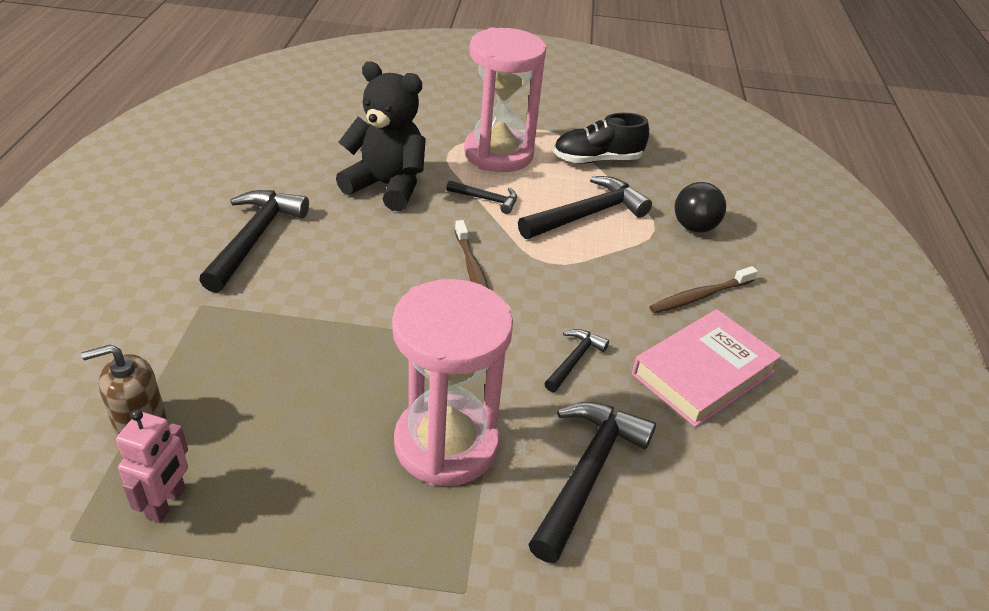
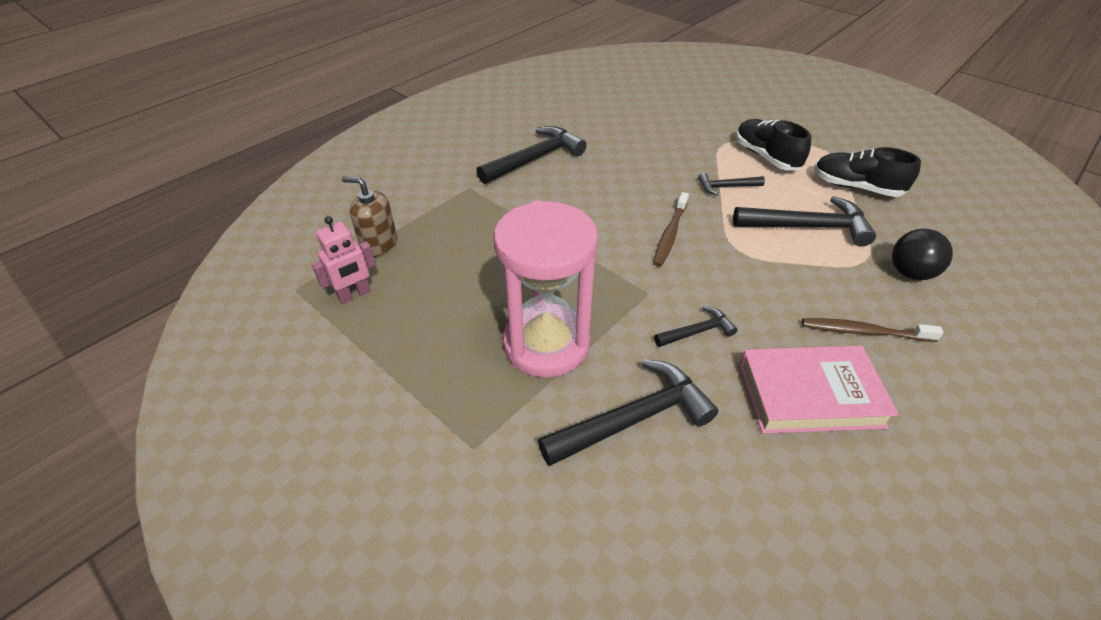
camera: 40 degrees right, 5 degrees up
black teddy bear [336,61,426,211] -> none
black hammer [446,180,517,214] -> black hammer turned 120 degrees clockwise [698,173,765,196]
pink hourglass [464,27,546,172] -> black shoe [736,119,811,170]

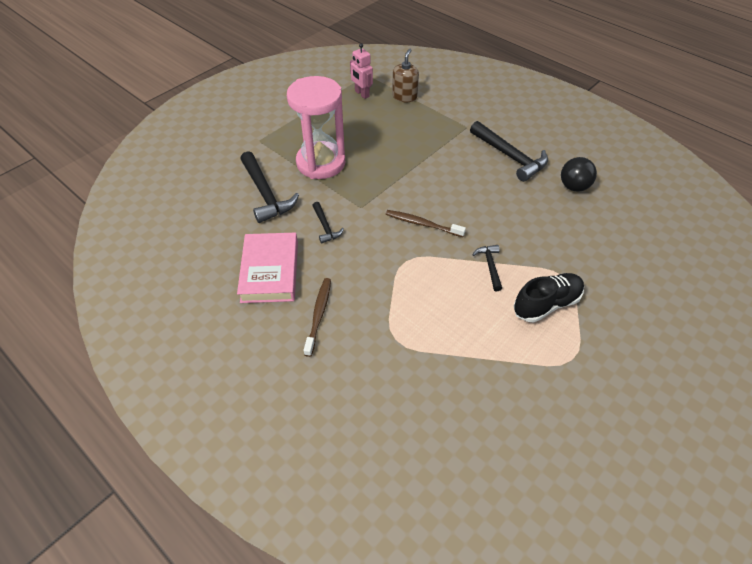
camera: 90 degrees right, 5 degrees up
black hammer [733,196,876,246] -> none
black shoe [814,147,921,197] -> none
black ball [892,229,953,280] -> black ball moved to [561,157,597,192]

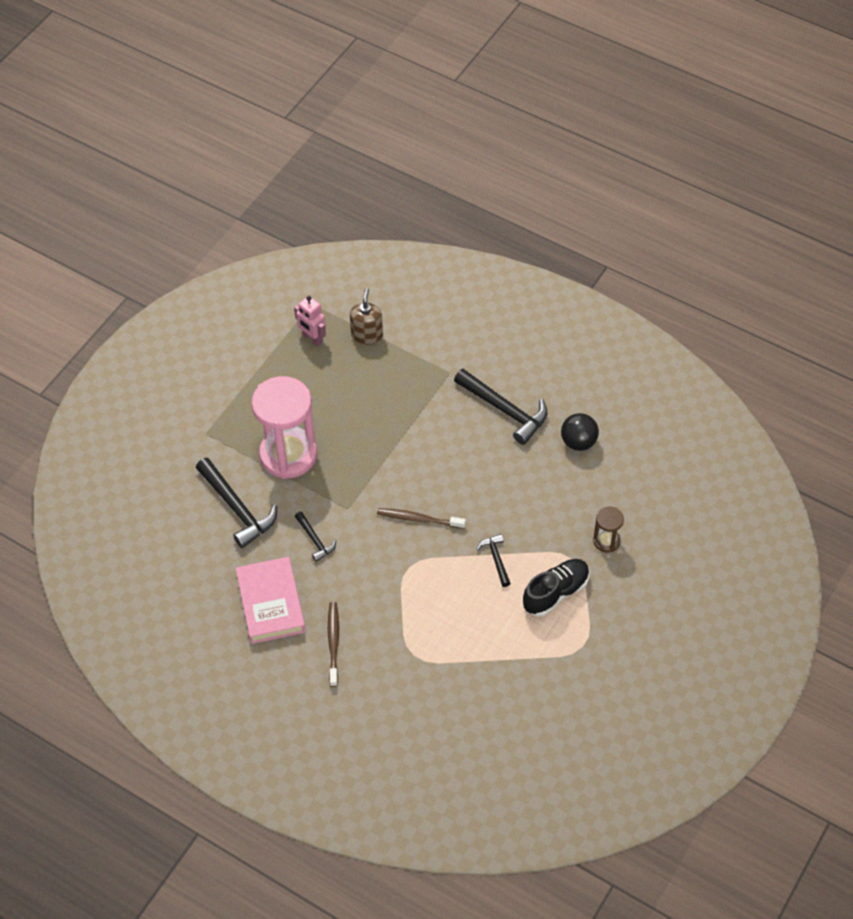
camera: 10 degrees left, 5 degrees up
none -> brown hourglass [593,507,624,553]

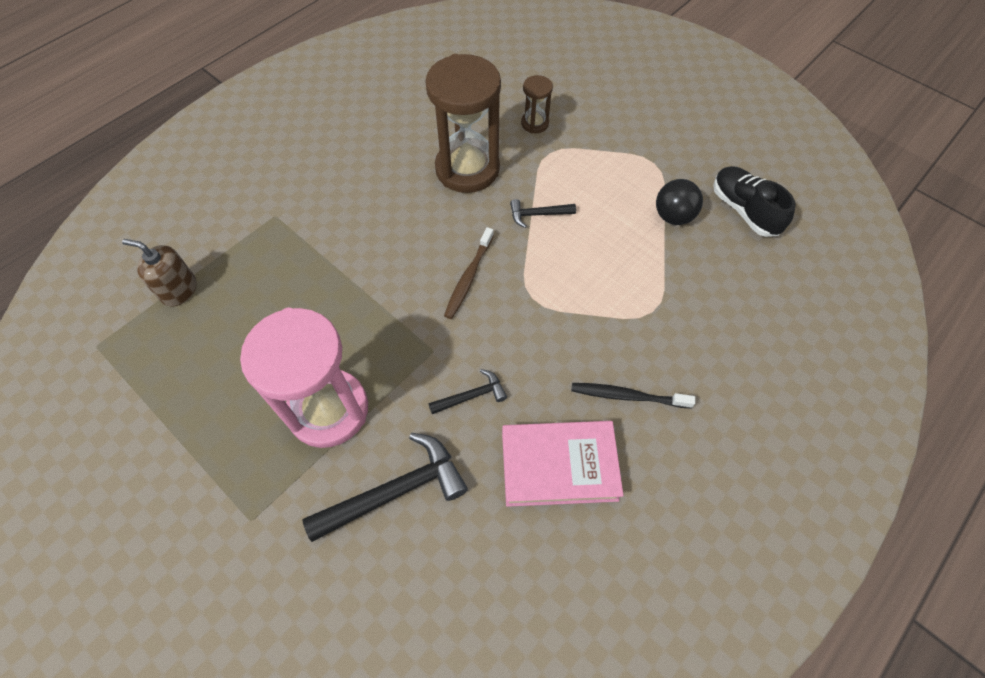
camera: 80 degrees left, 5 degrees up
pink robot [294,296,326,346] -> none
brown toothbrush [328,602,339,687] -> black toothbrush [571,383,696,409]
black hammer [454,369,547,445] -> none
black shoe [523,559,590,616] -> black shoe moved to [713,166,796,237]
black ball [561,413,599,451] -> black ball moved to [656,179,703,225]
none -> brown hourglass [425,54,501,193]

